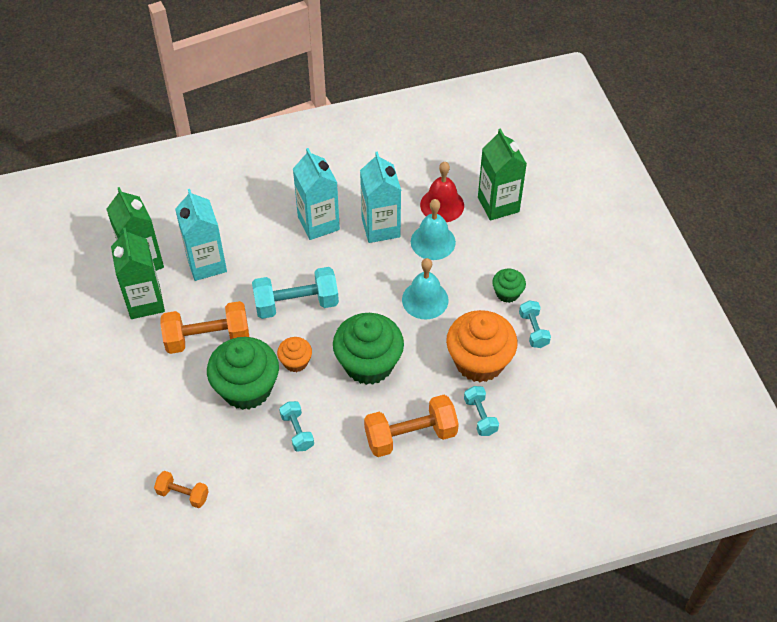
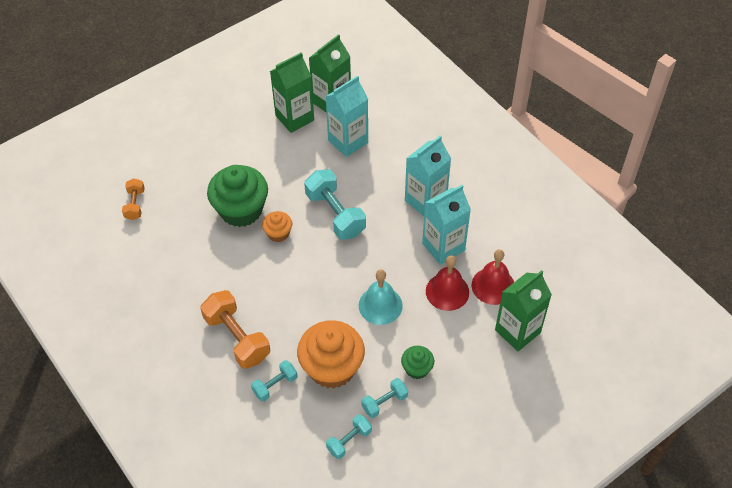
camera: 70 degrees right, 0 degrees up
orange dumbbell [161,301,249,354] -> none
turquoise dumbbell [279,401,314,452] -> turquoise dumbbell moved to [326,414,372,459]
green cupcake [333,313,404,385] -> none
turquoise bell [411,199,456,260] -> red bell [426,255,469,311]

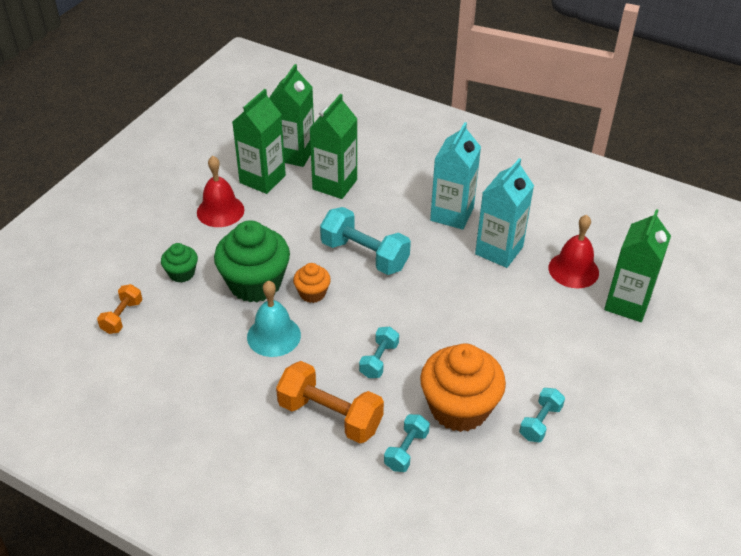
camera: 25 degrees left, 10 degrees down
orange dumbbell [122,179,145,220] -> orange dumbbell turned 45 degrees clockwise [97,284,143,334]
turquoise carton [325,76,368,157] -> green carton [309,94,357,199]
turquoise dumbbell [326,414,372,459] -> turquoise dumbbell moved to [359,327,399,378]
turquoise bell [359,270,403,325] -> turquoise bell moved to [247,280,301,357]
green cupcake [401,346,434,379] -> green cupcake moved to [161,243,198,283]
red bell [426,255,469,311] -> red bell moved to [197,156,244,227]

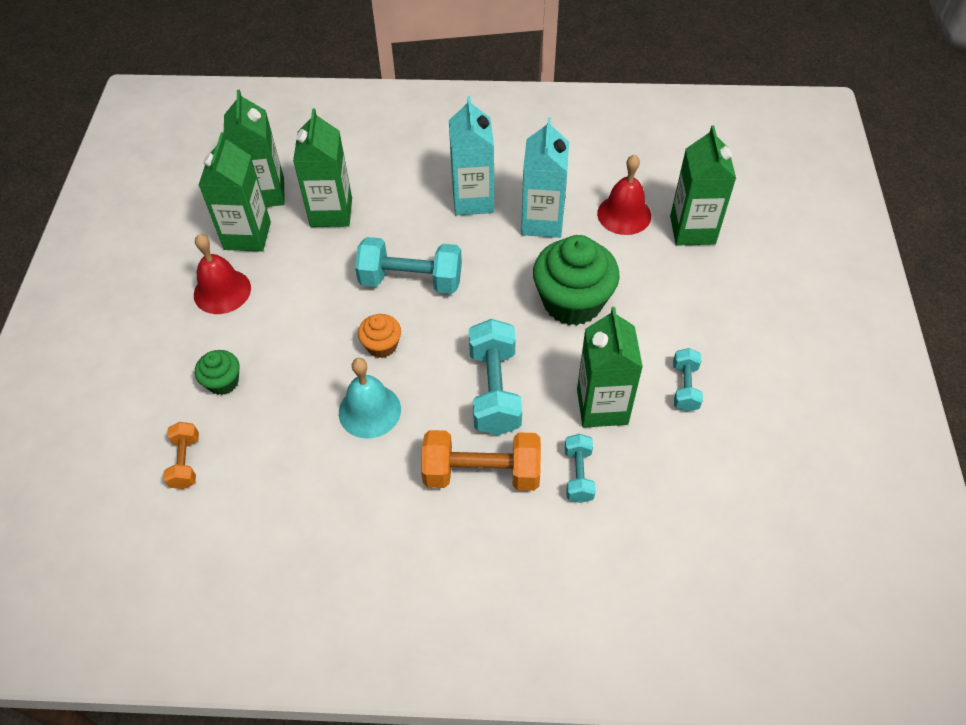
camera: 25 degrees left, 10 degrees up
green cupcake [214,220,290,302] -> green cupcake moved to [533,235,620,326]
turquoise dumbbell [359,327,399,378] -> turquoise dumbbell [469,319,522,435], size x1.81
orange cupcake [420,344,506,432] -> green carton [577,307,643,428]

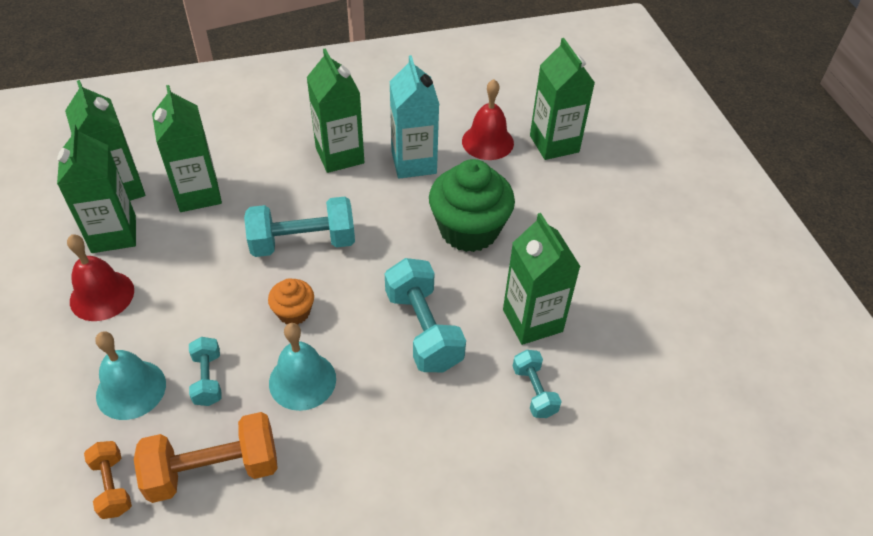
camera: 20 degrees left, 5 degrees down
green cupcake [195,350,240,395] -> turquoise bell [95,332,166,420]
orange dumbbell [421,430,541,491] -> orange dumbbell moved to [134,412,278,503]
turquoise carton [449,96,494,216] -> green carton [307,48,364,173]
turquoise dumbbell [673,348,703,412] -> turquoise dumbbell moved to [189,337,222,406]

